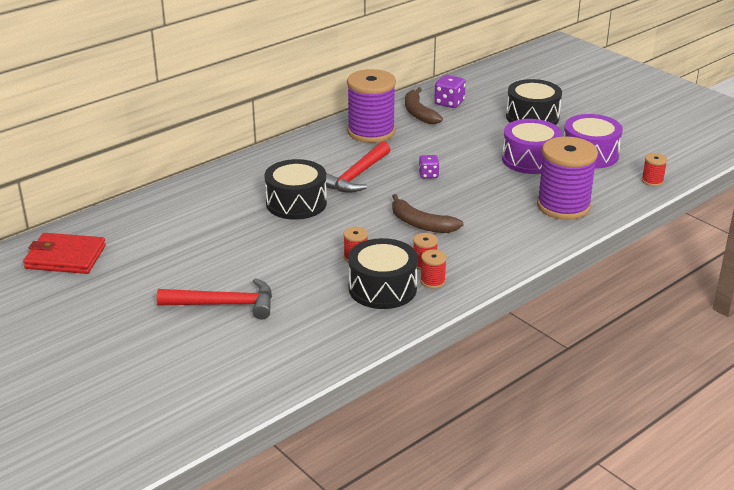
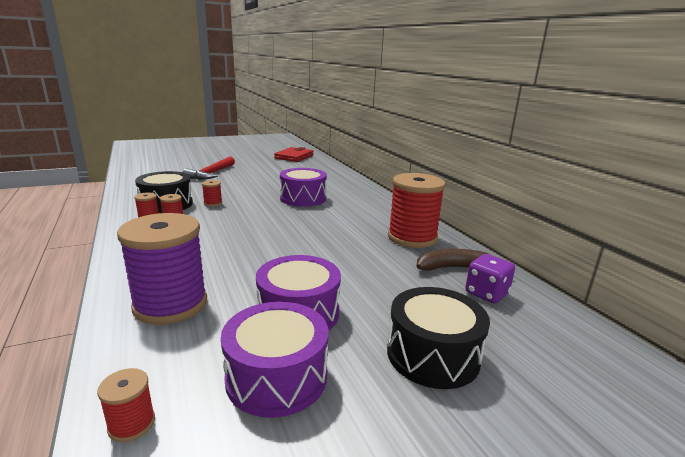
camera: 105 degrees right, 10 degrees down
black drum [264,159,327,220] -> purple drum [280,168,327,207]
red hammer [324,141,391,193] -> none
purple spool [347,69,396,143] -> red spool [388,173,446,248]
brown banana [392,194,464,233] -> none
purple dice [419,155,440,179] -> none

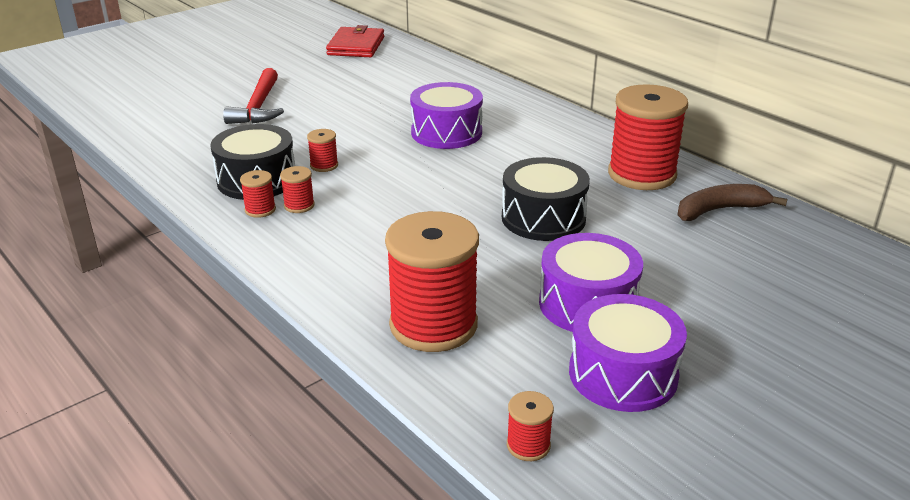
camera: 15 degrees left, 10 degrees up
purple spool [117,213,207,325] -> red spool [385,211,479,352]
black drum [387,287,490,389] -> black drum moved to [502,157,590,241]
purple dice [465,254,515,303] -> none

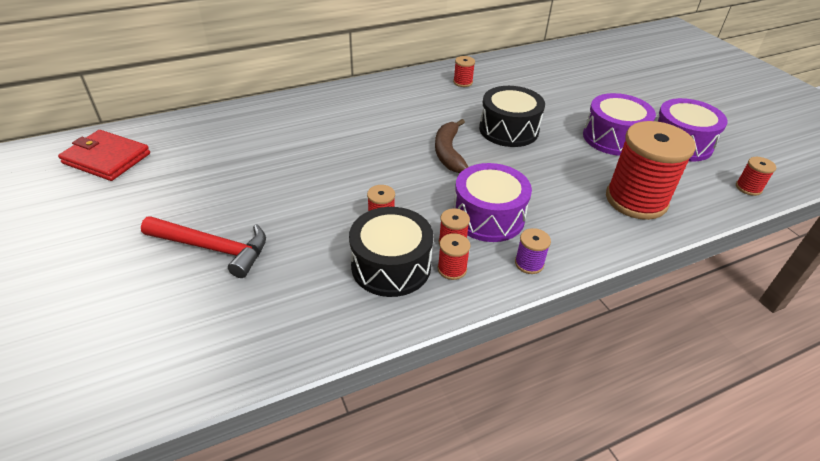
camera: 75 degrees left, 10 degrees up
purple drum [410,82,483,149] -> purple drum moved to [453,163,532,242]
red spool [608,84,688,190] -> red spool [453,56,475,87], size x0.42
brown banana [677,184,787,221] -> brown banana moved to [435,119,468,173]
none -> purple spool [515,228,551,274]

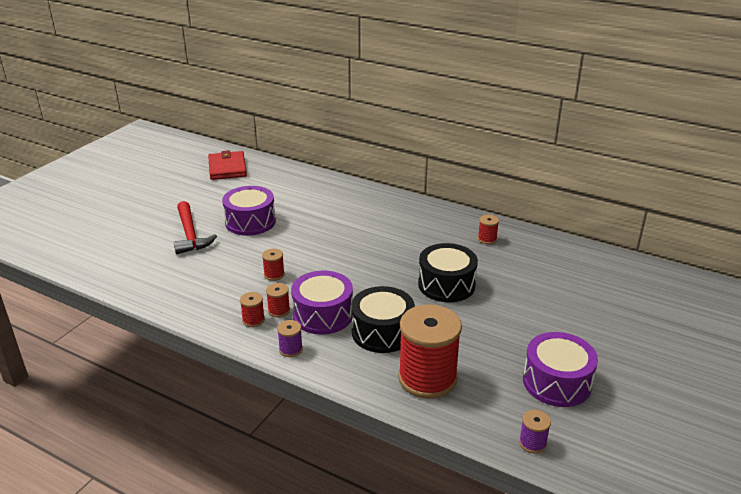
camera: 55 degrees right, 10 degrees down
black drum [349,207,433,297] -> black drum moved to [351,286,415,353]
brown banana [435,119,468,173] -> none
purple drum [583,93,656,156] -> purple drum moved to [222,186,276,236]
red spool [736,157,776,196] -> purple spool [519,410,551,453]

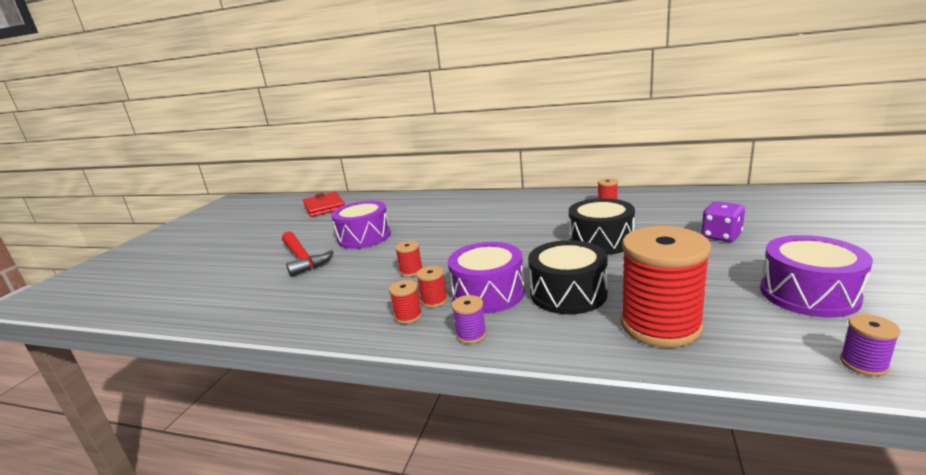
camera: 10 degrees left, 10 degrees down
none -> purple dice [701,201,745,242]

